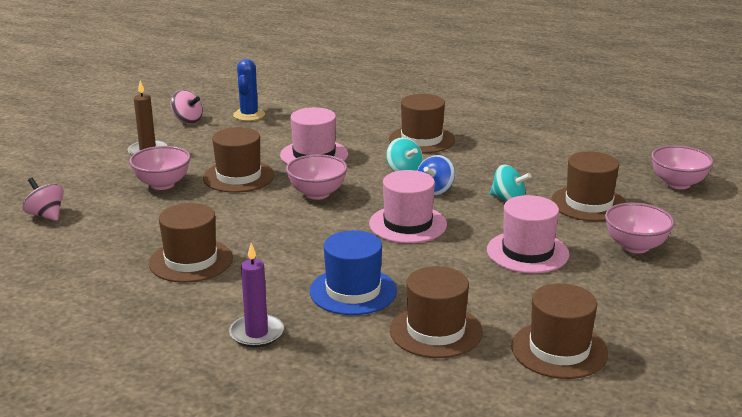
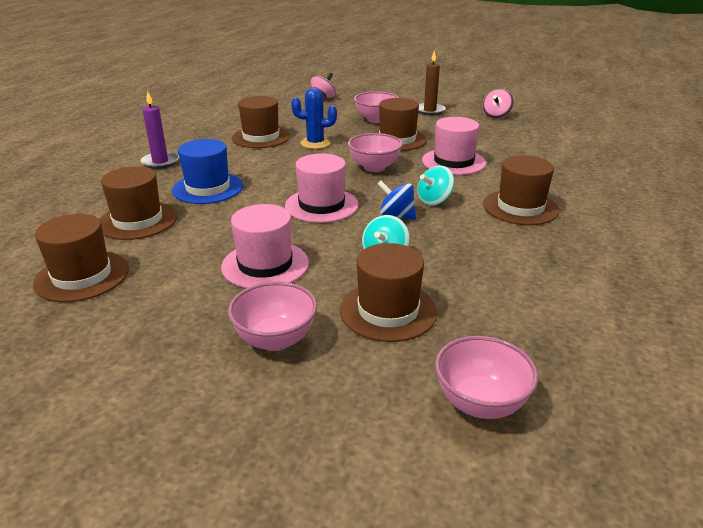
camera: 85 degrees right, 5 degrees up
blue cactus [233,59,265,121] -> blue cactus moved to [291,88,337,149]

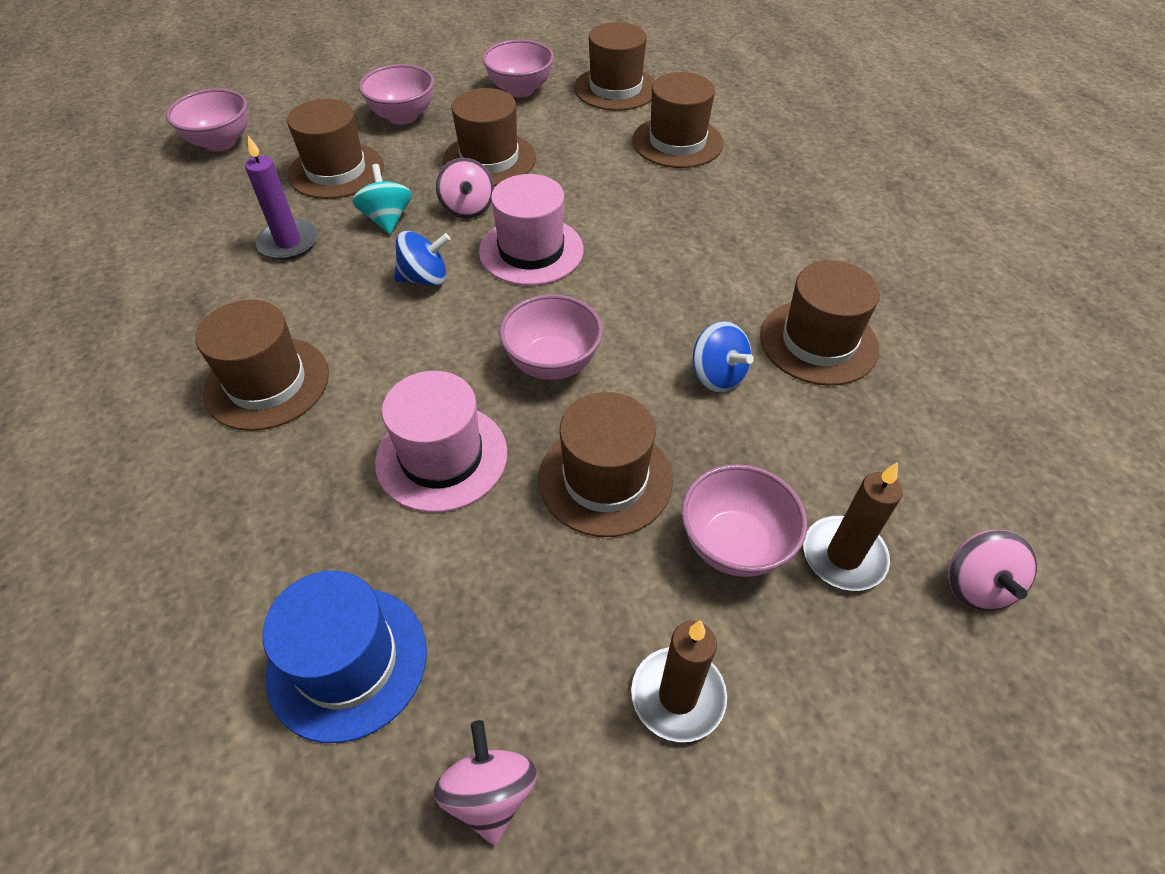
camera: 140 degrees right, 20 degrees up
purple candle [141,91,179,169] -> purple candle moved to [245,136,318,260]
blue hat [172,139,243,204] -> blue hat moved to [262,571,427,743]
pink hat [221,204,309,288] -> brown hat [443,88,536,186]
blue cactus [291,88,337,149] -> blue spinning top [693,321,754,393]
turquoise spinning top [417,166,454,205] -> none
none -> pink spinning top [436,158,494,219]
none -> pink bowl [482,39,554,98]
none -> brown candle [803,462,903,591]

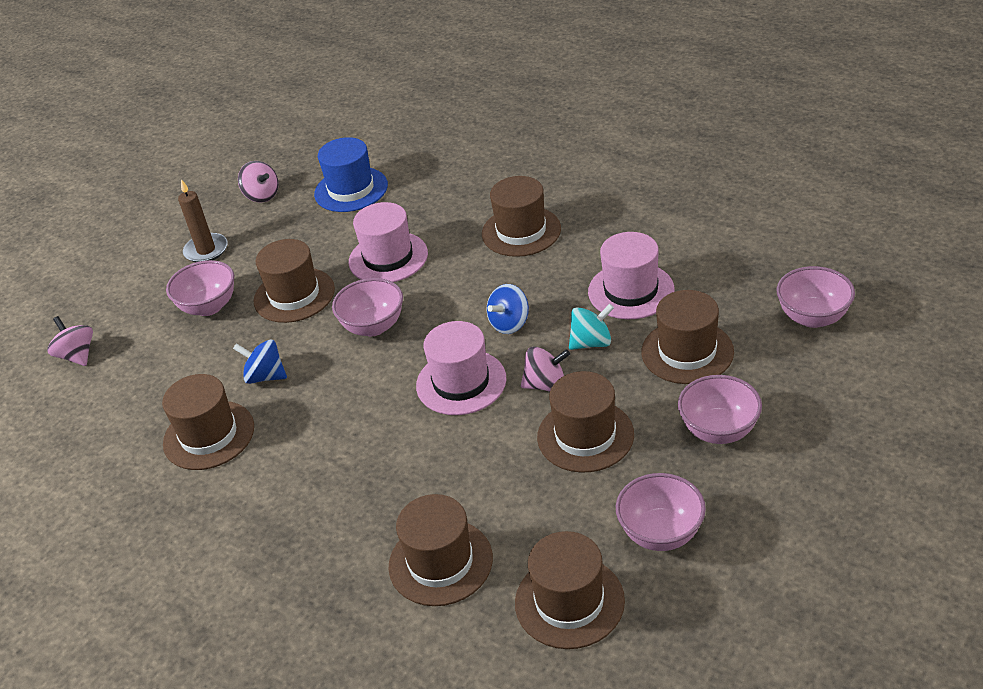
camera: 150 degrees right, 10 degrees down
purple candle [245,136,318,260] -> pink hat [588,232,675,319]
turquoise spinning top [352,164,412,234] -> turquoise spinning top turned 60 degrees counterclockwise [569,304,614,350]
pink spinning top [436,158,494,219] -> pink spinning top turned 135 degrees clockwise [521,346,570,392]
brown candle [803,462,903,591] -> none

